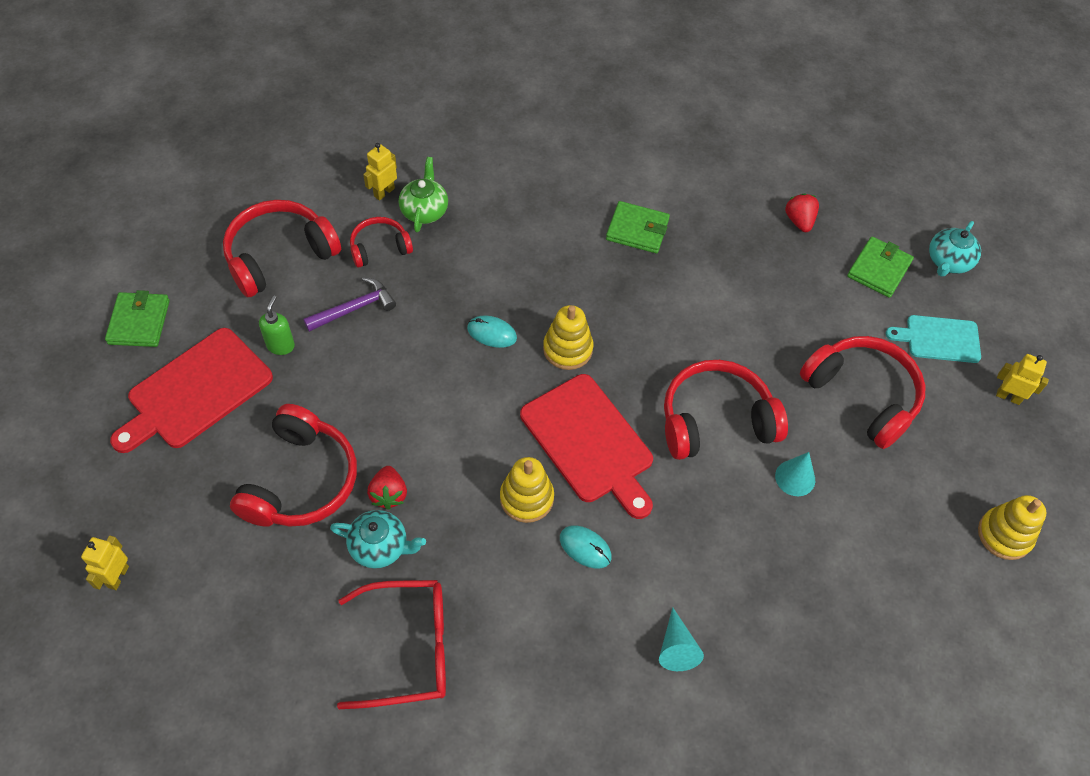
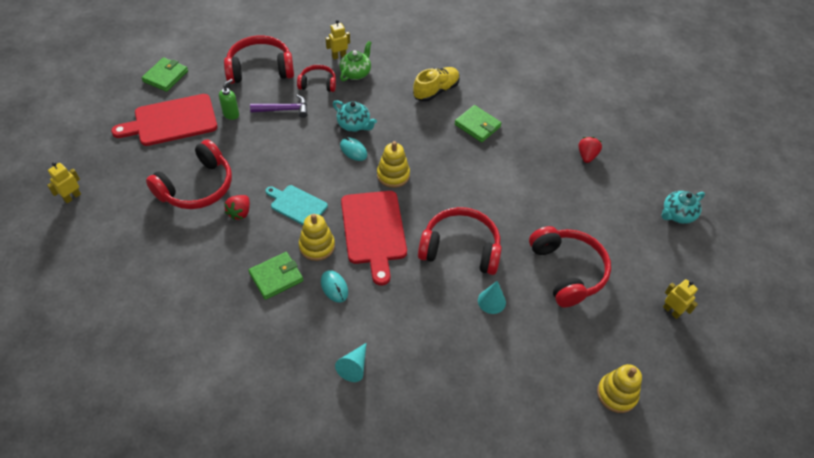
camera: 25 degrees right, 5 degrees down
turquoise teapot [330,510,426,569] -> turquoise teapot moved to [333,100,377,132]
red glasses [337,580,446,709] -> none
green wallet [847,236,914,298] -> green wallet moved to [249,252,303,300]
turquoise cutting board [886,315,981,363] -> turquoise cutting board moved to [266,185,328,225]
none -> yellow shoe [413,67,460,102]

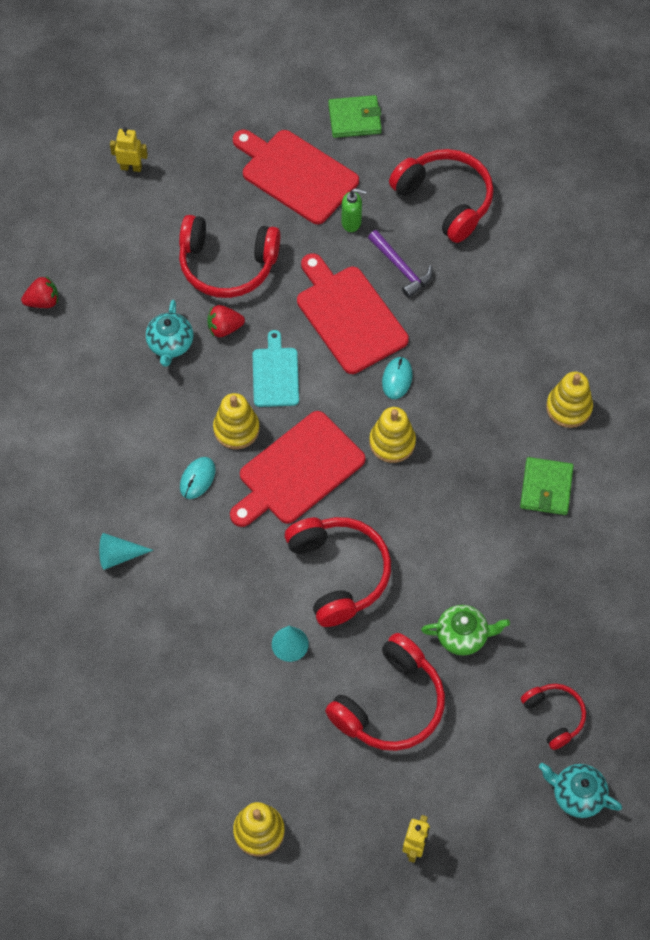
camera: 60 degrees right, 10 degrees up
green wallet [249,252,303,300] -> none
red headphones [297,65,336,92] -> red headphones moved to [521,684,586,750]
yellow robot [326,20,350,59] -> none
turquoise teapot [333,100,377,132] -> turquoise teapot moved to [146,300,193,367]
green teapot [339,41,372,81] -> green teapot moved to [421,605,510,655]
yellow shoe [413,67,460,102] -> yellow stacking toy [546,372,593,428]
red strawberry [579,137,602,163] -> red strawberry moved to [21,276,58,308]
none -> red cutting board [297,253,409,374]

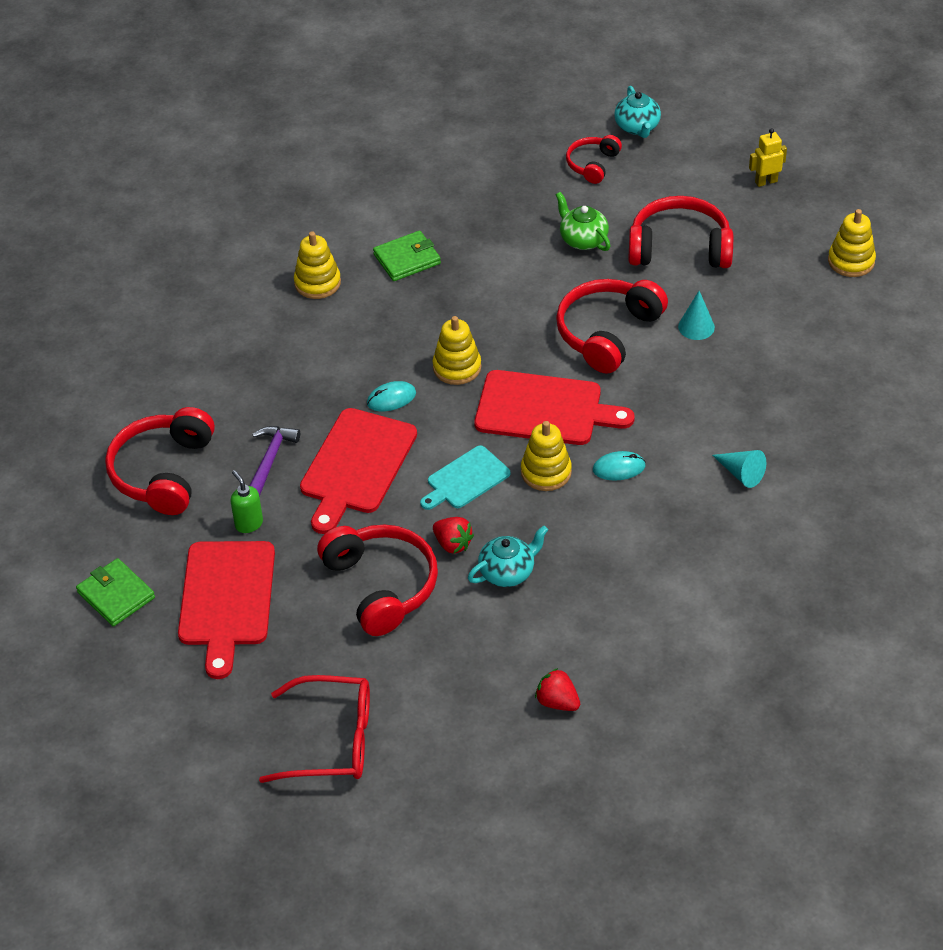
camera: 125 degrees left, 15 degrees down
yellow robot [110,127,148,172] -> red glasses [259,675,370,783]

